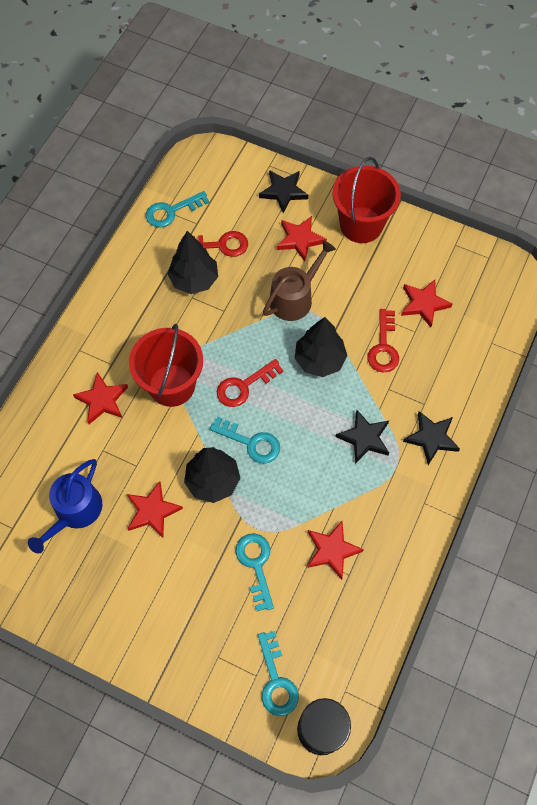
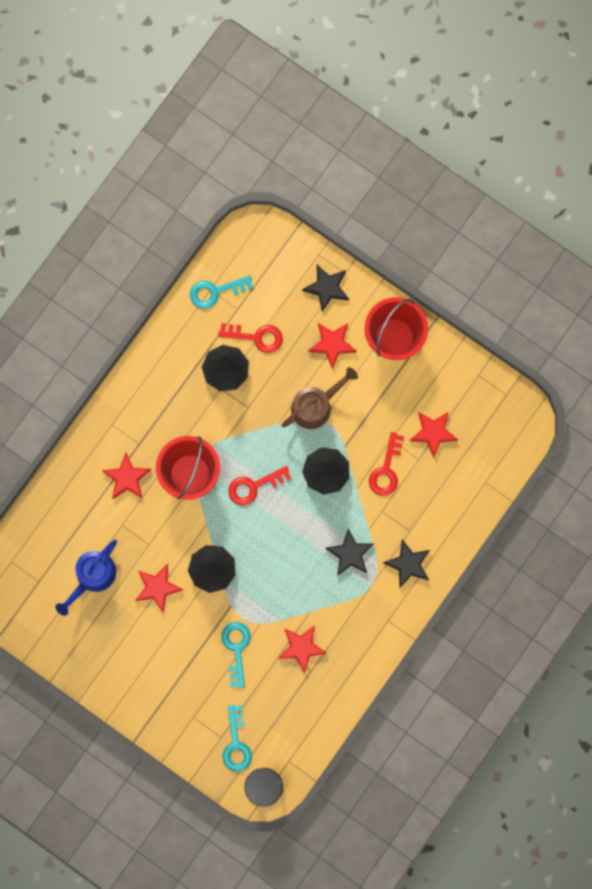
camera: 10 degrees right, 15 degrees up
turquoise key [210,416,280,463] -> none

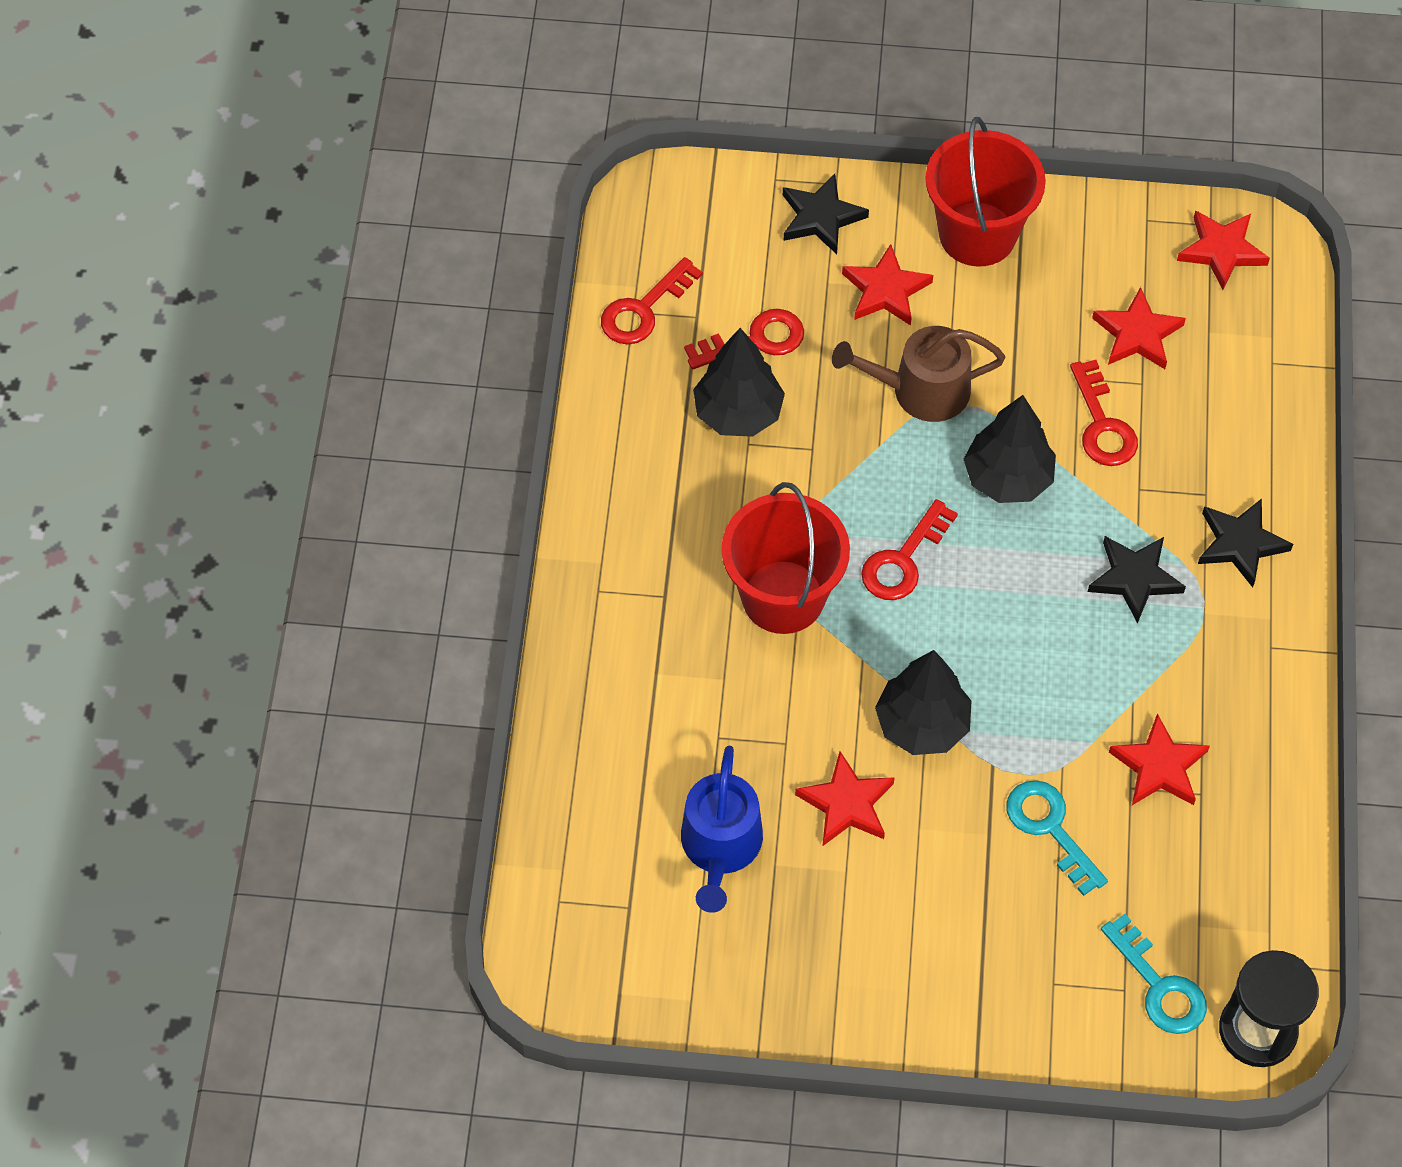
camera: 30 degrees left, 20 degrees down
red star [102,453,151,499] -> red star moved to [1177,210,1270,290]
turquoise key [190,275,253,309] -> red key [601,257,703,345]
brown watering can [281,367,358,429] -> brown watering can turned 120 degrees counterclockwise [832,326,1005,422]

